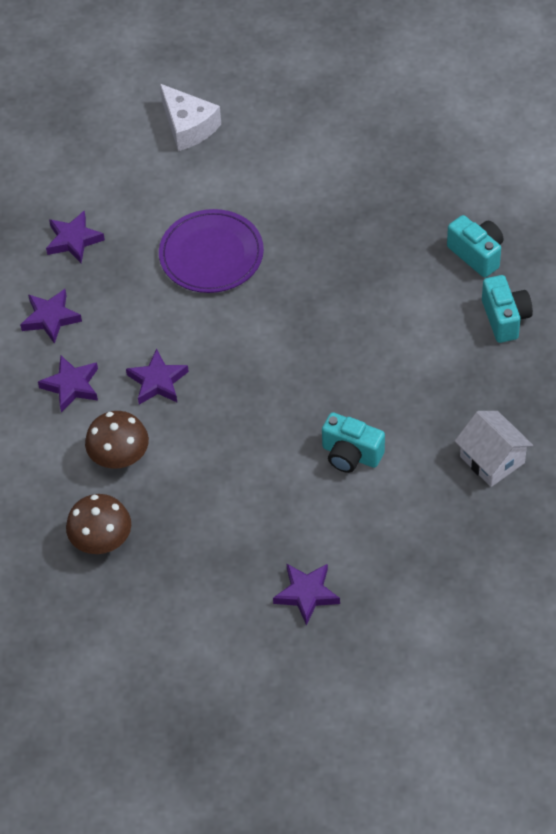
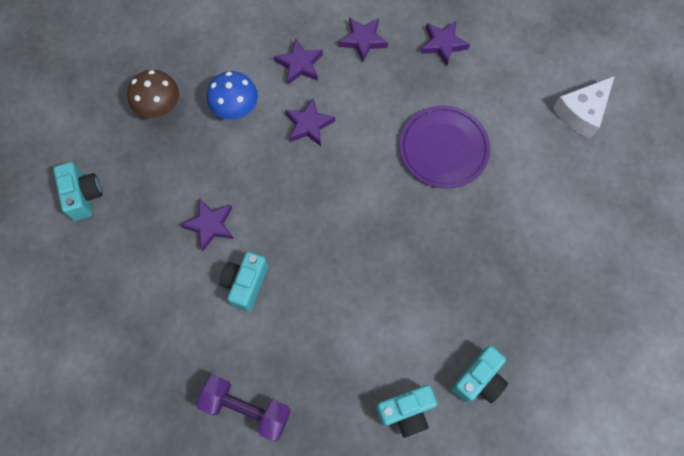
camera: 80 degrees right, 15 degrees up
brown mushroom [85,411,149,469] -> blue mushroom [207,71,258,120]
purple star [273,564,340,625] -> purple star moved to [181,198,234,251]
white house [455,411,533,487] -> purple dumbbell [196,375,291,441]
none -> turquoise camera [53,162,103,221]

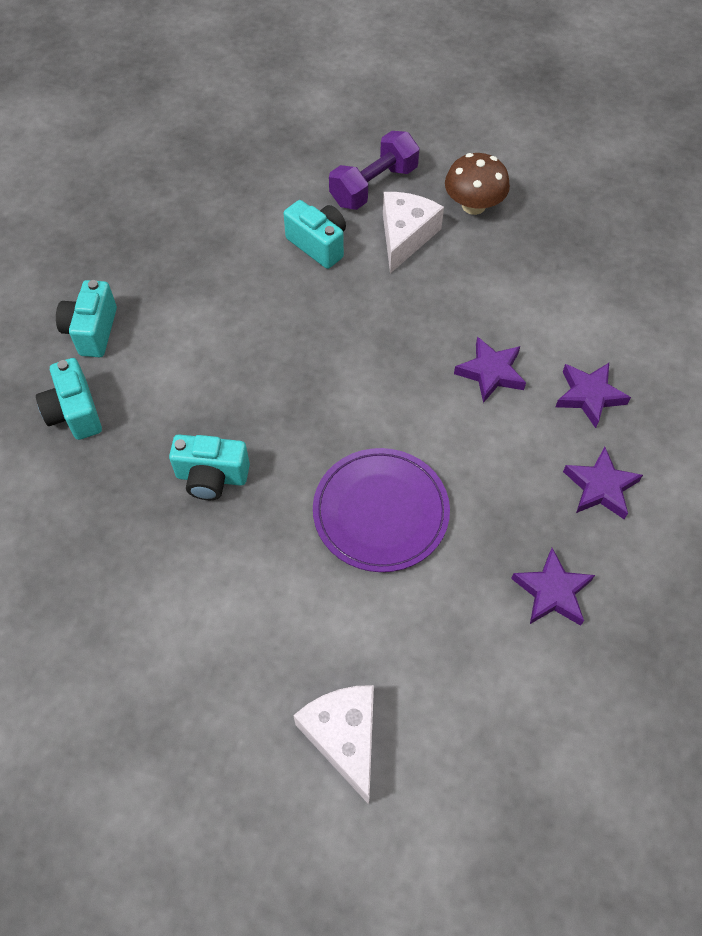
camera: 115 degrees right, 10 degrees down
turquoise camera [53,162,103,221] -> turquoise camera moved to [169,435,250,500]
brown mushroom [127,70,179,118] -> brown mushroom moved to [445,153,510,215]
purple star [181,198,234,251] -> white cheese [383,192,444,273]
purple dumbbell [196,375,291,441] -> purple dumbbell moved to [329,131,420,210]
blue mushroom [207,71,258,120] -> none

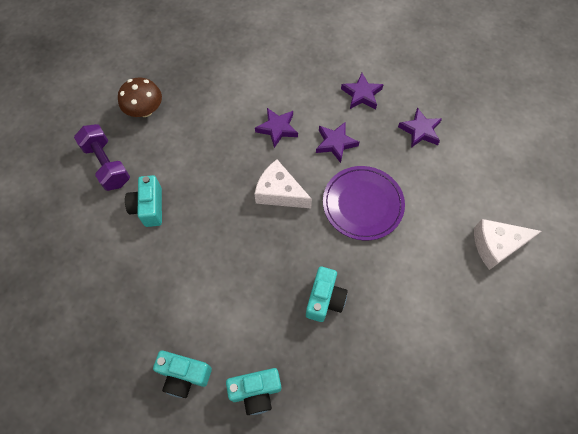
camera: 80 degrees left, 5 degrees up
turquoise camera [283,200,346,269] -> turquoise camera turned 60 degrees counterclockwise [125,175,162,227]
white cheese [383,192,444,273] -> white cheese moved to [255,160,312,208]
purple star [556,363,631,428] -> purple star moved to [316,122,359,163]

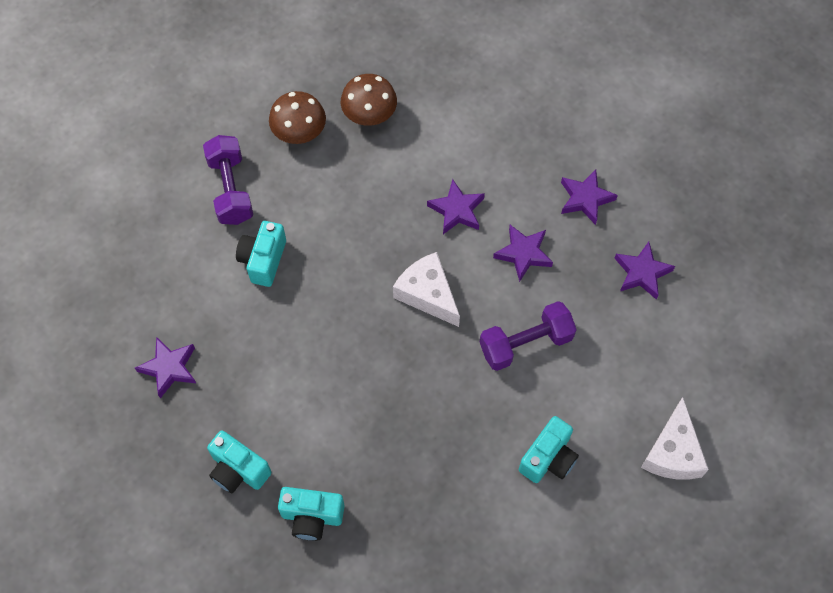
camera: 20 degrees right, 0 degrees up
turquoise camera [306,266,348,322] -> turquoise camera moved to [519,416,579,483]
purple plate [323,166,405,241] -> purple dumbbell [480,301,577,371]
white cheese [474,219,542,270] -> white cheese turned 90 degrees counterclockwise [641,397,709,479]
none -> purple star [135,337,197,398]
none -> brown mushroom [341,74,397,126]

